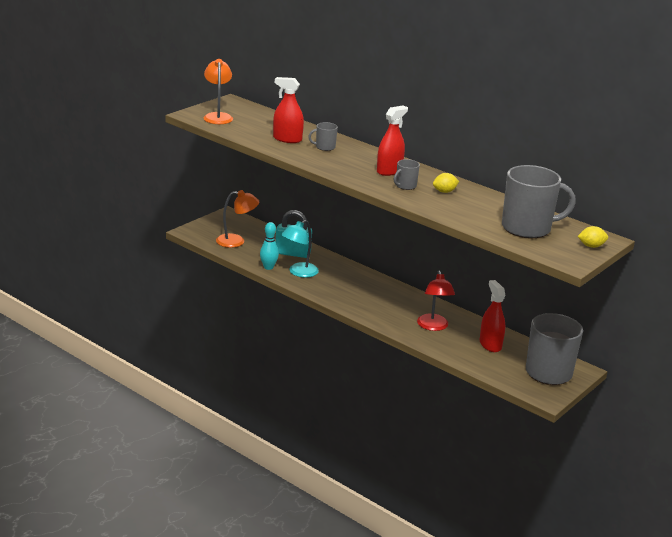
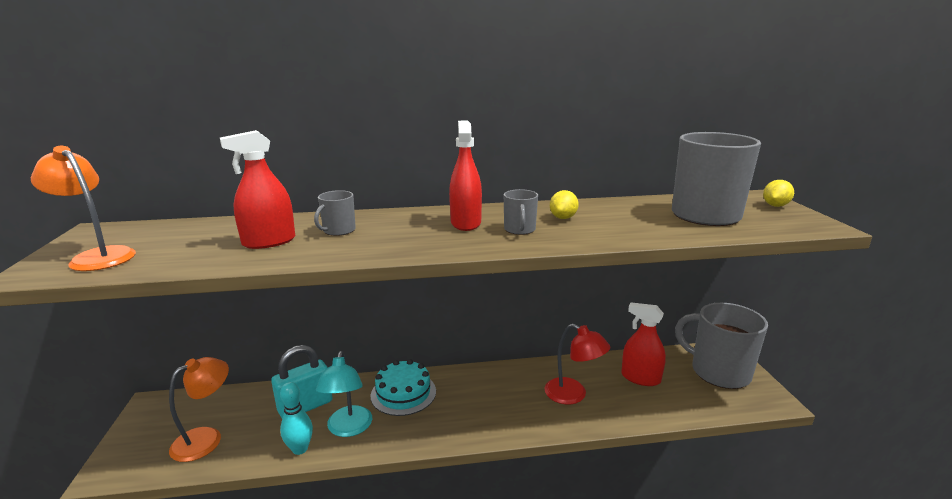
camera: 45 degrees left, 5 degrees down
none -> turquoise cake [370,359,436,416]

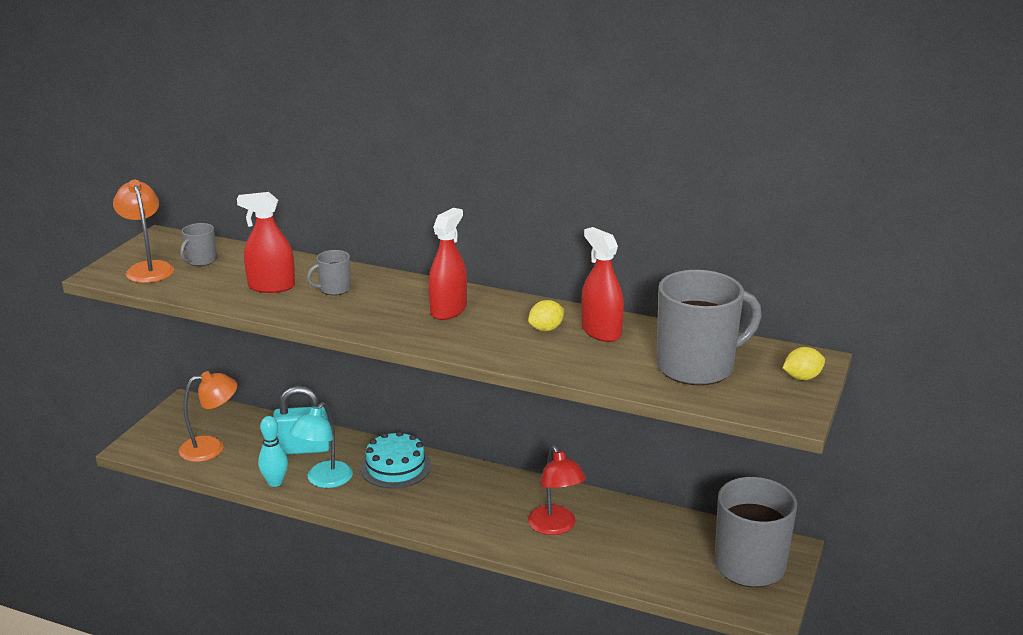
camera: 30 degrees right, 5 degrees up
grey mug [504,189,538,235] -> grey mug moved to [180,223,217,266]
red spray bottle [621,302,666,386] -> red spray bottle moved to [581,227,624,342]

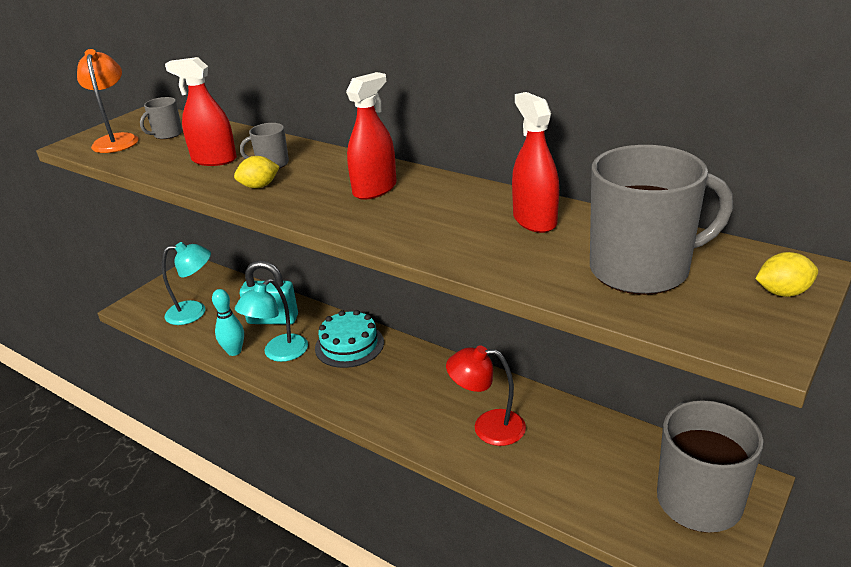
camera: 15 degrees right, 5 degrees up
orange lamp [179,371,237,462] -> turquoise lamp [162,242,211,325]
yellow lemon [528,300,564,331] -> yellow lemon moved to [234,156,280,188]
red lamp [528,446,586,535] -> red lamp turned 105 degrees clockwise [446,346,526,446]

